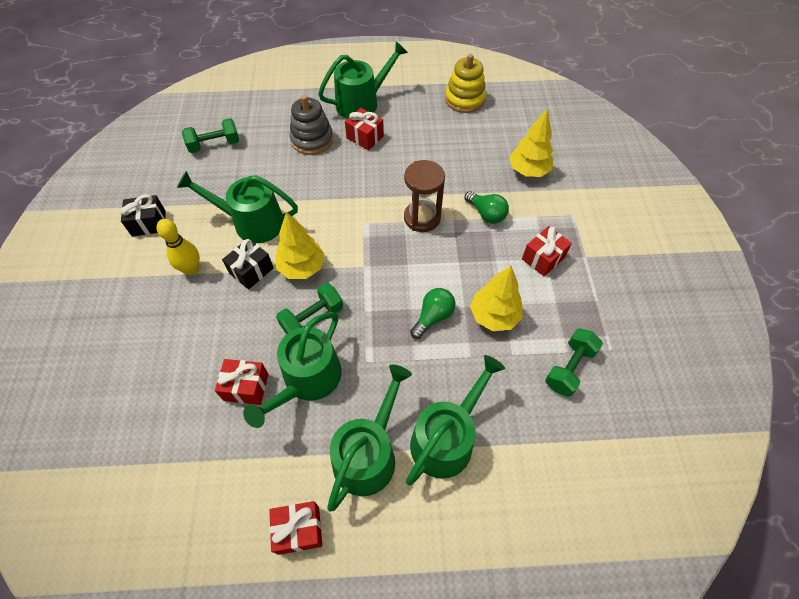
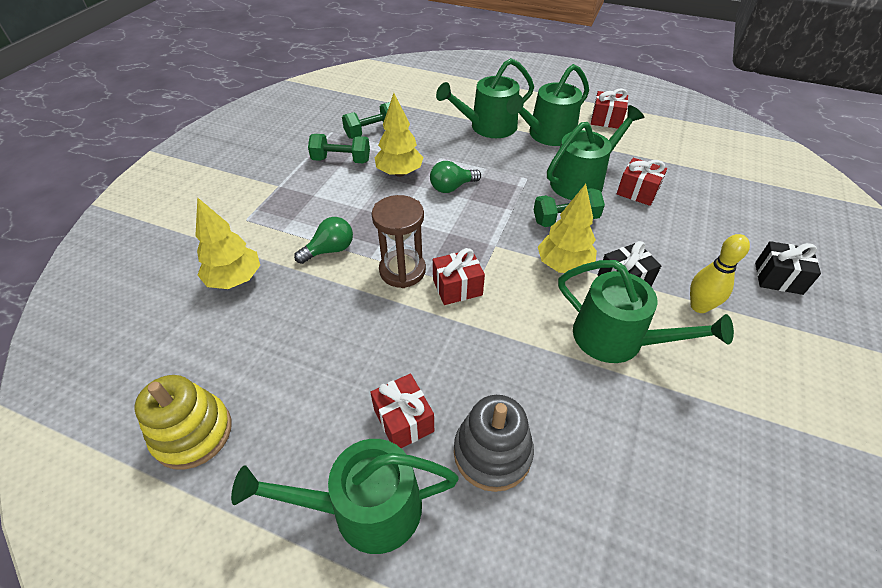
camera: 155 degrees left, 10 degrees down
black gift [121,194,166,237] -> black gift moved to [755,241,821,295]
green dumbbell [182,118,239,153] -> green dumbbell moved to [308,134,370,163]
green light bulb [464,191,509,224] -> green light bulb turned 75 degrees clockwise [294,217,353,264]
red gift [522,226,572,277] -> red gift moved to [433,248,485,305]

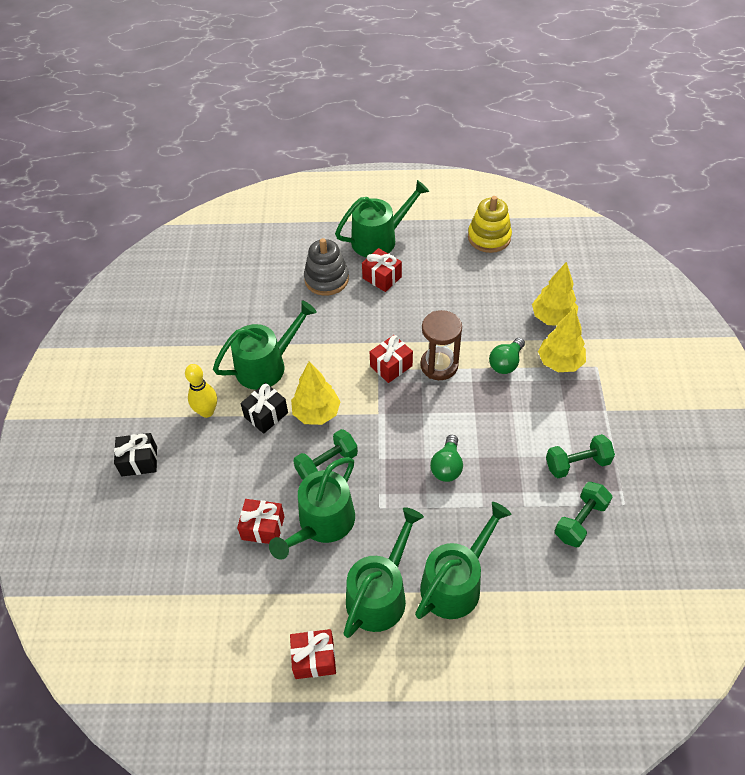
camera: 160 degrees right, 5 degrees up
yellow tree [375,93,423,177] -> yellow tree moved to [538,308,586,372]
green light bulb [430,161,481,193] -> green light bulb turned 150 degrees clockwise [430,435,463,482]
green watering can [558,260,734,363] -> green watering can turned 135 degrees clockwise [213,301,317,390]

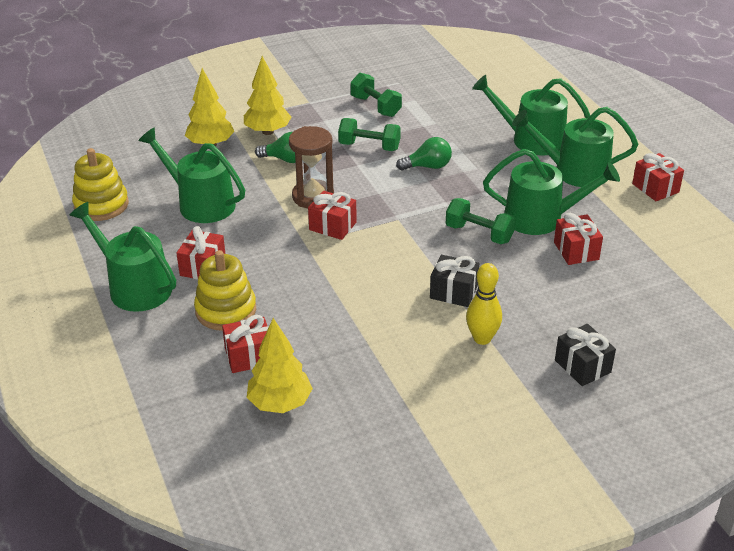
camera: 115 degrees left, 15 degrees down
green watering can [213,301,317,390] -> green watering can moved to [139,128,245,223]
yellow tree [291,361,341,425] -> yellow tree moved to [247,318,313,413]
grey stacking toy [304,238,349,296] -> yellow stacking toy [194,250,256,331]
green dumbbell [555,482,613,547] -> green dumbbell moved to [338,118,401,151]
none -> red gift [222,315,269,373]

